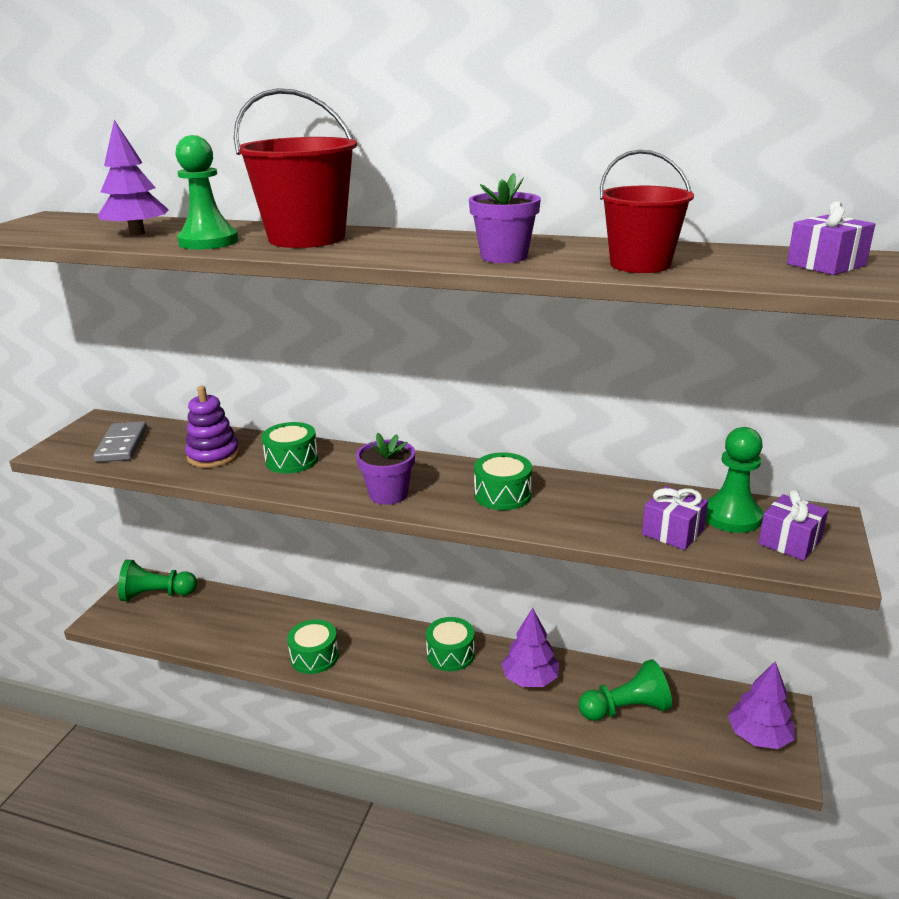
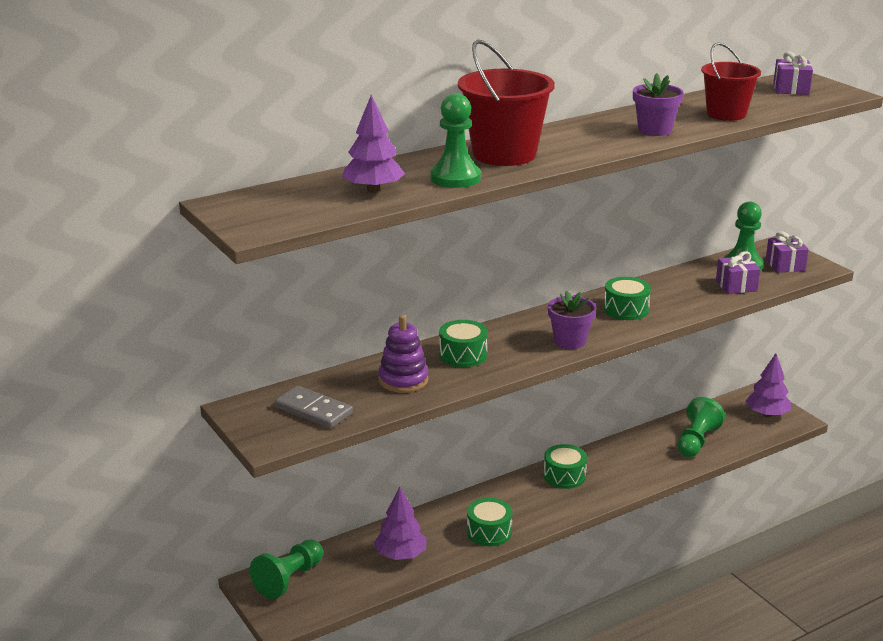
camera: 50 degrees left, 0 degrees up
purple tree [501,608,559,687] -> purple tree moved to [374,487,427,560]

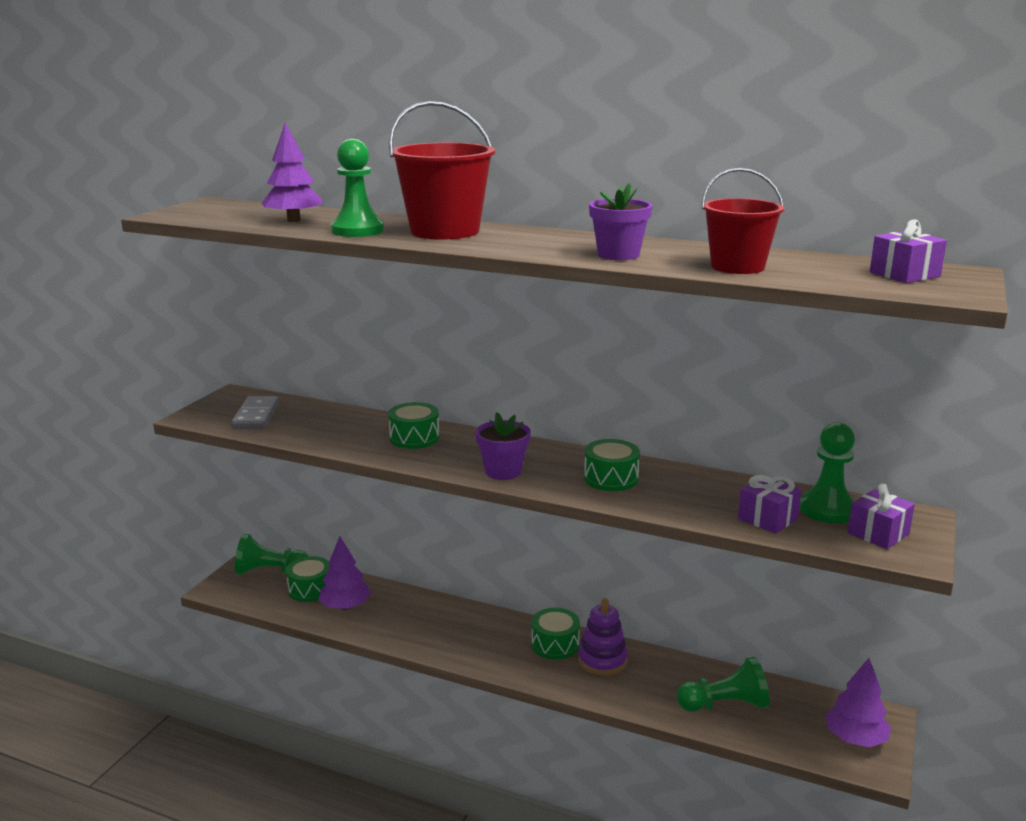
camera: 55 degrees right, 5 degrees down
purple stacking toy [378,315,428,393] -> purple stacking toy moved to [578,598,628,676]
green drum [467,498,513,546] -> green drum moved to [286,556,331,602]

